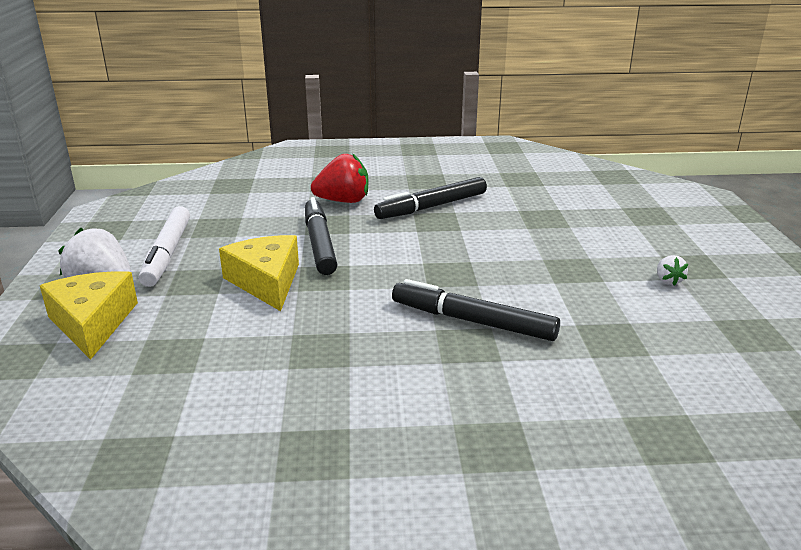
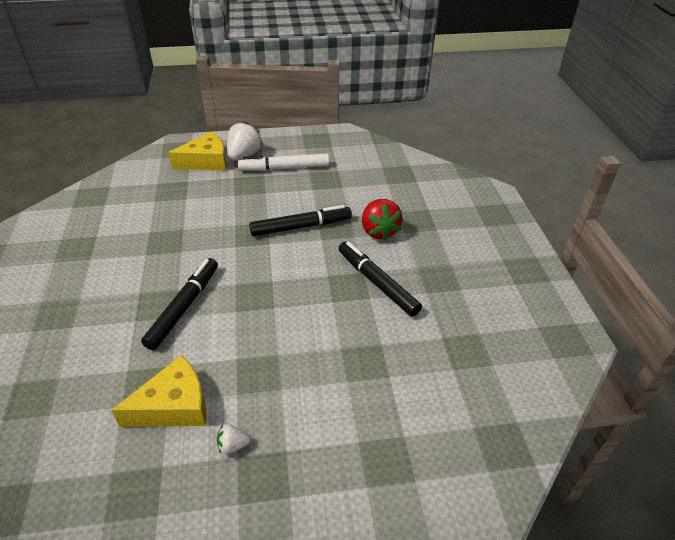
camera: 85 degrees right, 15 degrees up
yellow cheese [219,235,299,311] -> yellow cheese moved to [111,355,207,427]

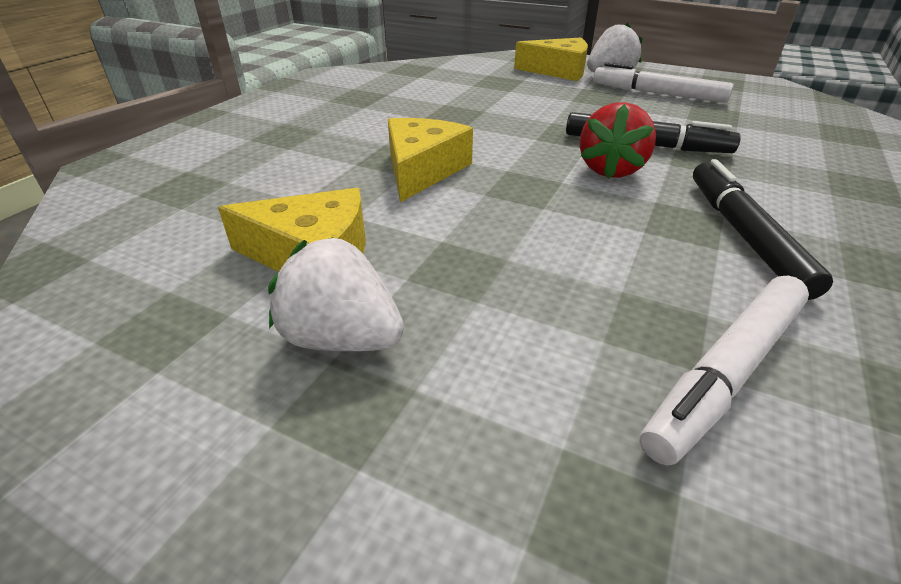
camera: 35 degrees right, 5 degrees down
black marker [141,258,218,350] -> yellow cheese [388,118,473,202]
white strawberry [217,424,251,454] -> white strawberry [268,237,404,351], size x2.06
red strawberry [362,199,403,241] -> red strawberry moved to [580,102,656,179]
none -> white marker [640,276,809,465]

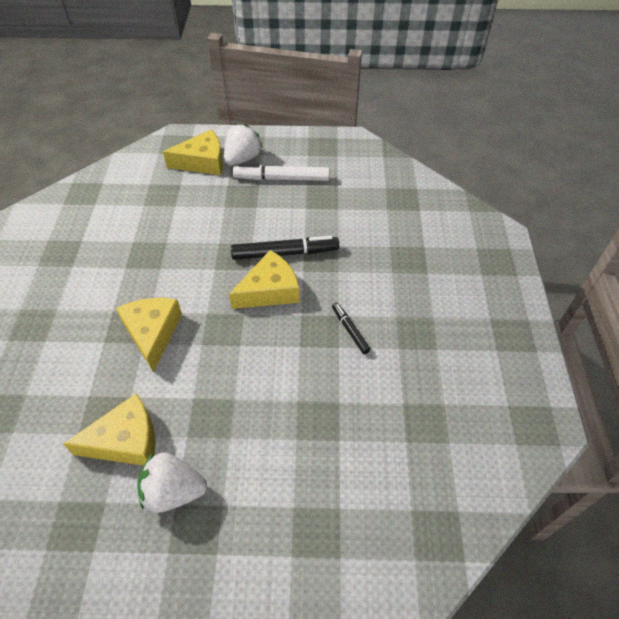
camera: 25 degrees left, 15 degrees up
red strawberry [580,102,656,179] -> yellow cheese [229,250,300,309]
white marker [640,276,809,465] -> none
black marker [693,159,833,300] -> black marker [332,303,370,354], size x0.54

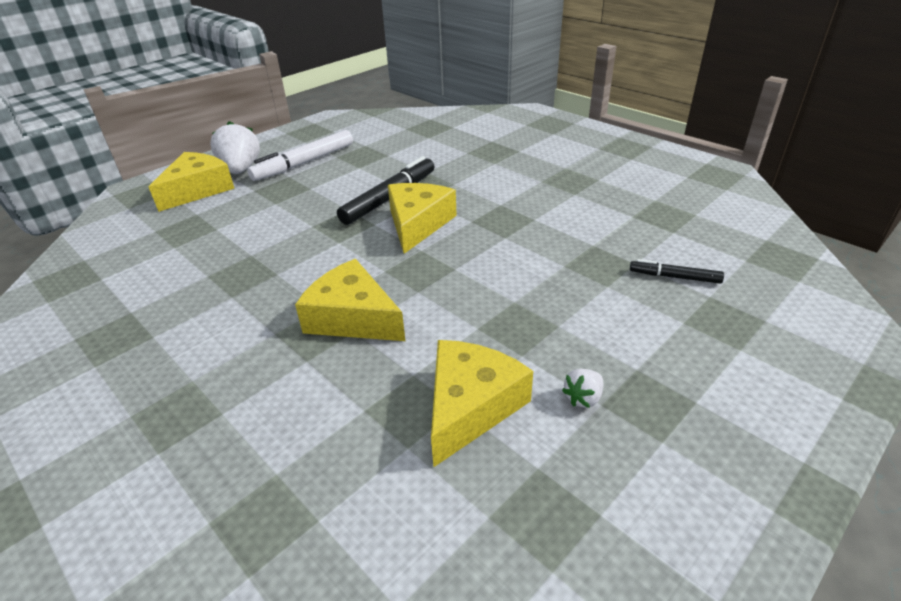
camera: 45 degrees left, 15 degrees down
white strawberry [137,452,207,513] -> white strawberry [562,369,603,408], size x0.49
black marker [332,303,370,354] -> black marker moved to [630,259,724,284]

